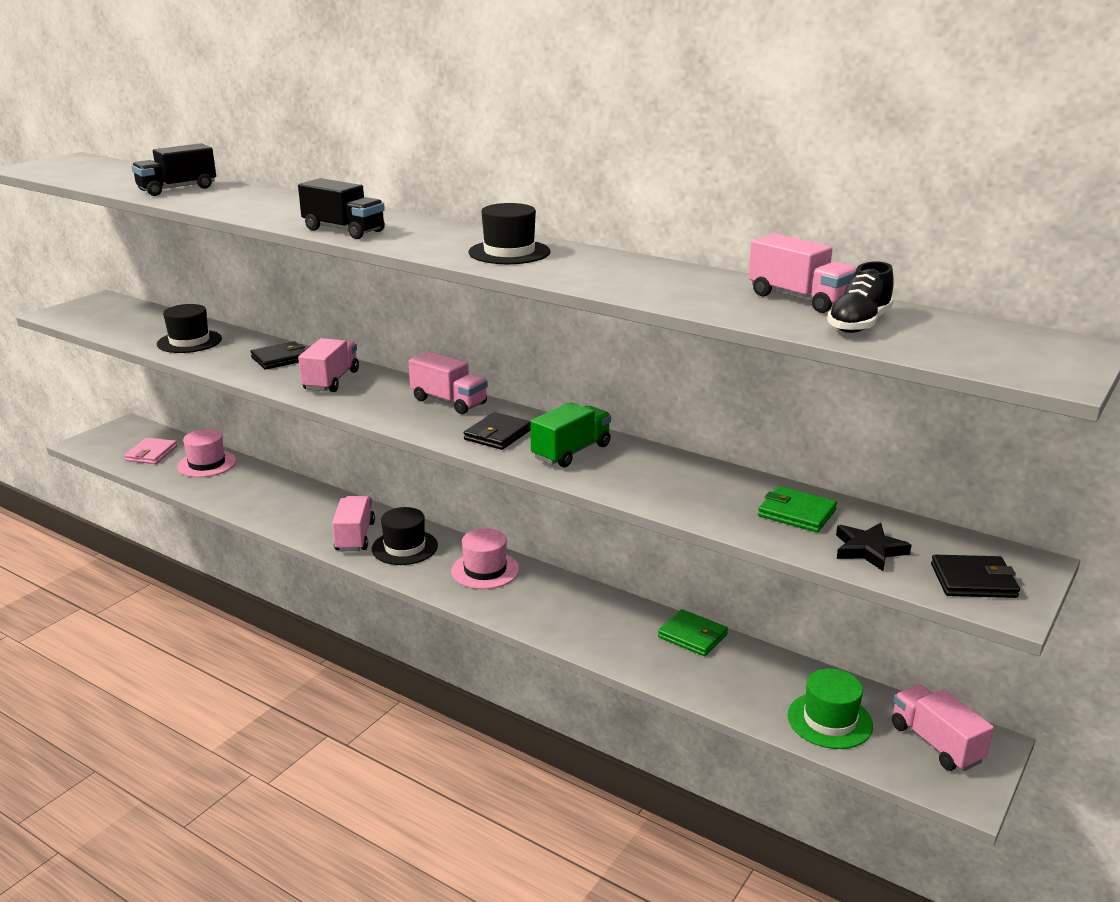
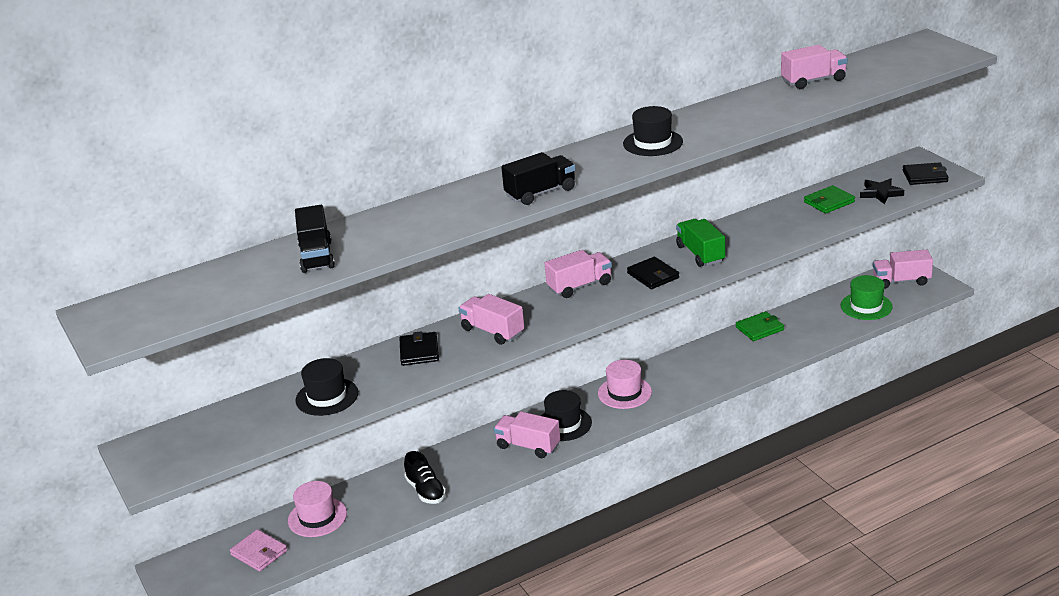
camera: 60 degrees left, 5 degrees up
black shoe [827,261,894,333] -> black shoe moved to [404,451,446,504]
black wallet [931,555,1020,598] -> black wallet turned 60 degrees clockwise [903,162,949,185]

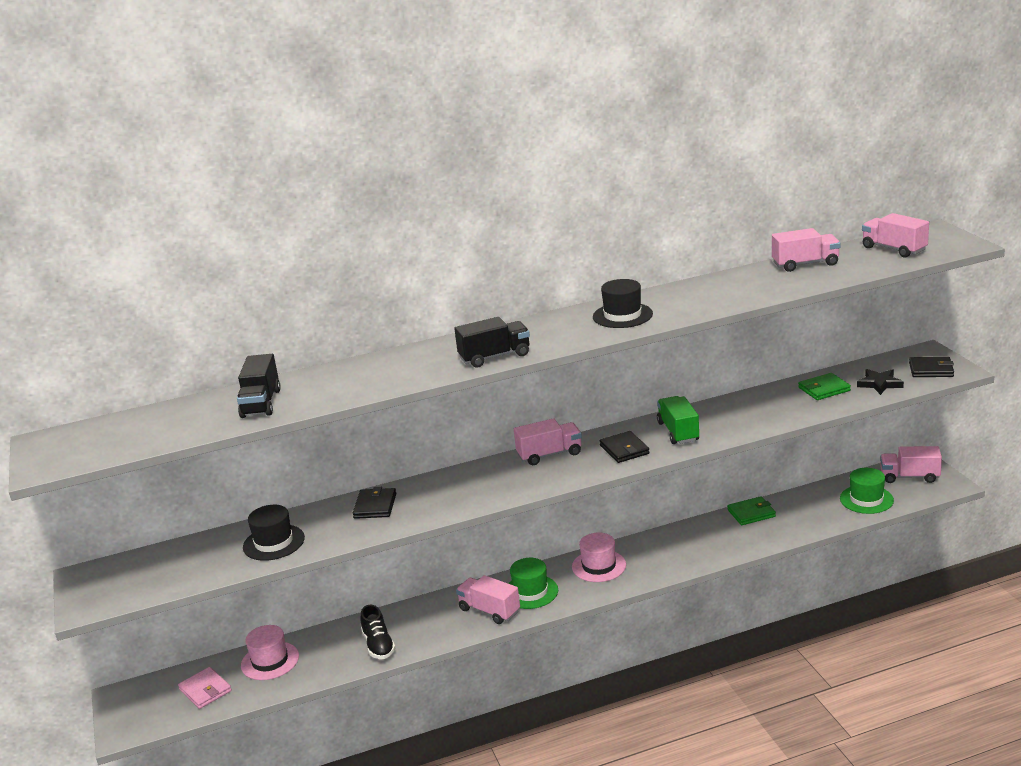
camera: 10 degrees right, 5 degrees down
pink truck [458,294,525,345] -> pink truck moved to [862,213,929,258]
black hat [541,390,592,441] -> green hat [508,558,558,609]

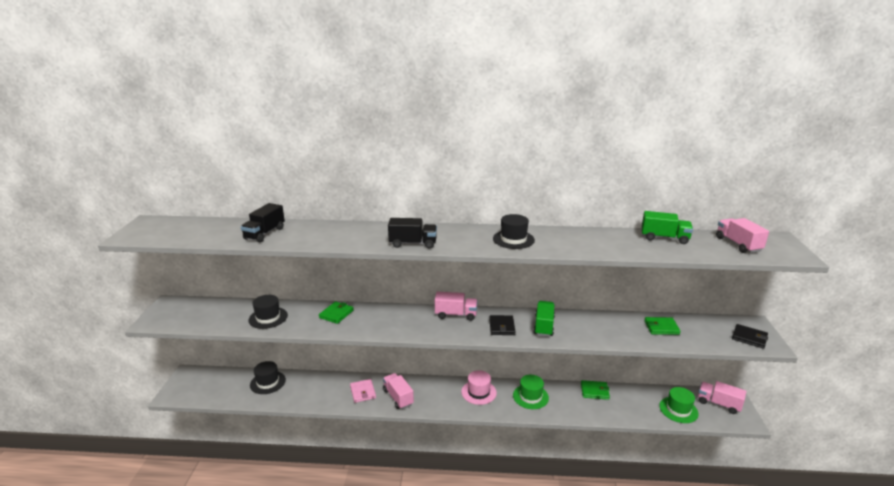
camera: 20 degrees right, 0 degrees up
pink wallet [178,667,232,709] -> pink wallet moved to [350,379,376,403]
pink hat [241,625,299,680] -> black hat [250,361,286,394]
black wallet [353,487,396,519] -> green wallet [319,301,354,324]
black shoe [360,605,395,659] -> none
green hat [508,558,558,609] -> green hat moved to [513,375,549,409]
pink truck [772,228,841,272] -> green truck [642,211,693,244]
black star [857,369,904,395] -> none

